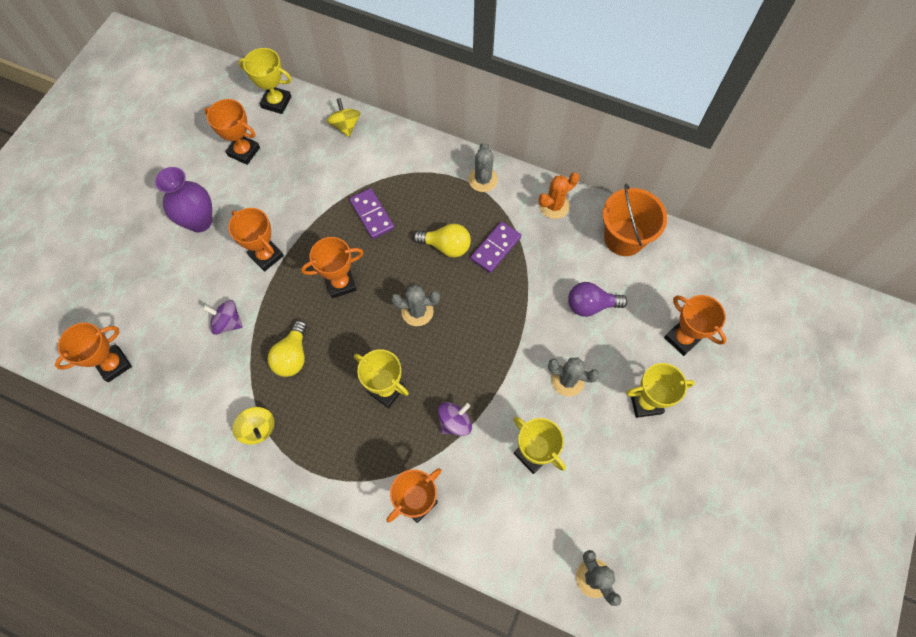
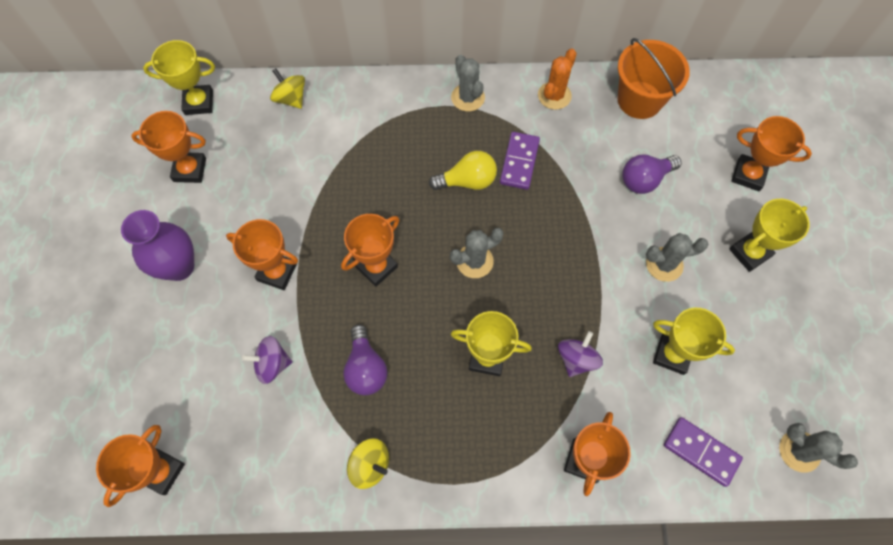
camera: 25 degrees left, 0 degrees up
yellow light bulb [268,320,307,377] -> purple light bulb [343,324,387,395]
purple domino [349,188,394,239] -> purple domino moved to [664,417,743,487]

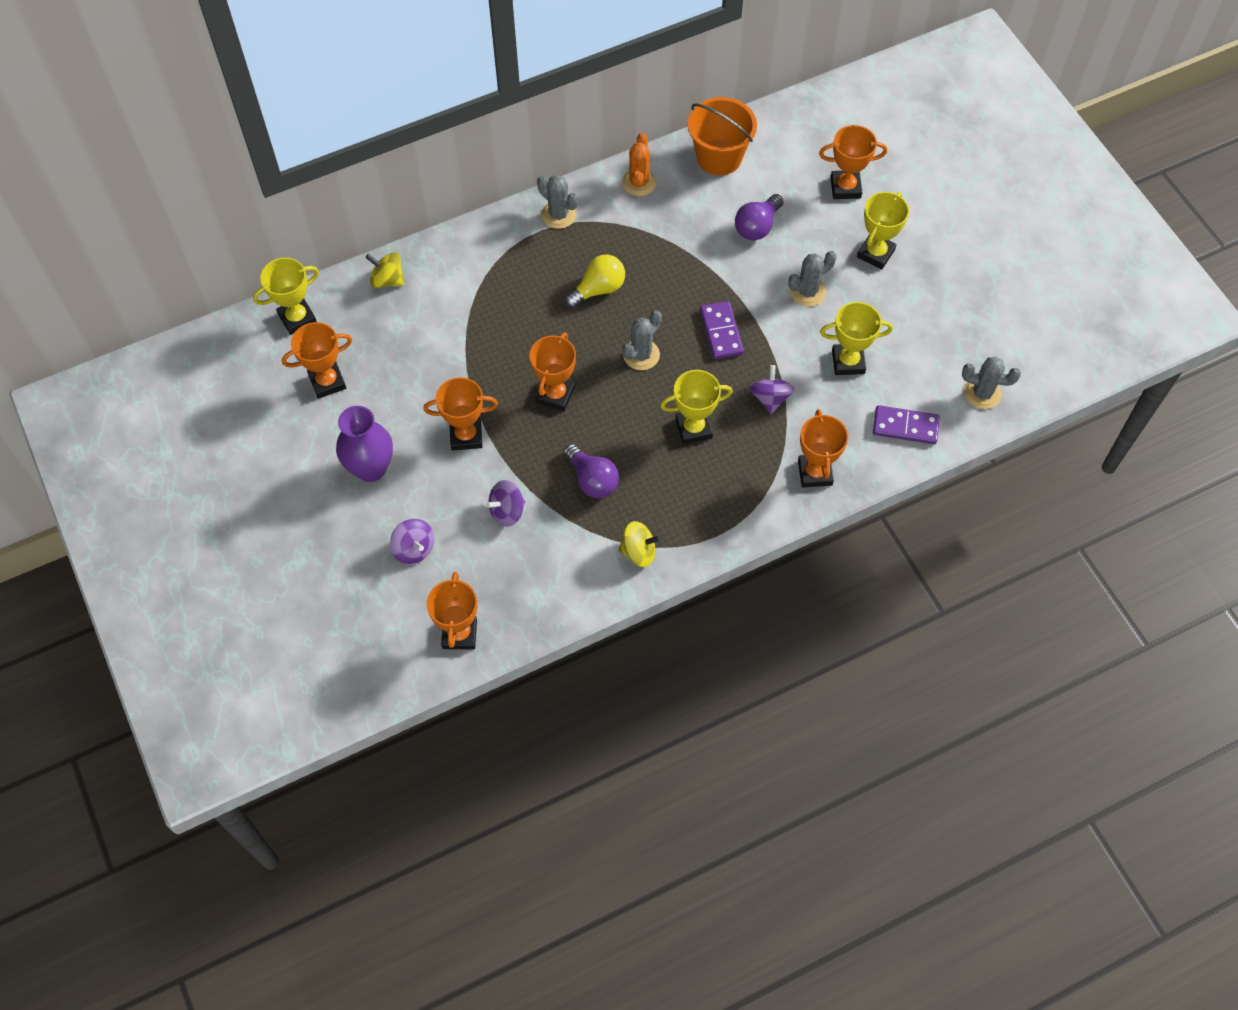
camera: 25 degrees left, 5 degrees down
purple domino [500,132,540,190] -> purple domino moved to [700,301,744,359]
none -> purple spinning top [390,519,434,564]

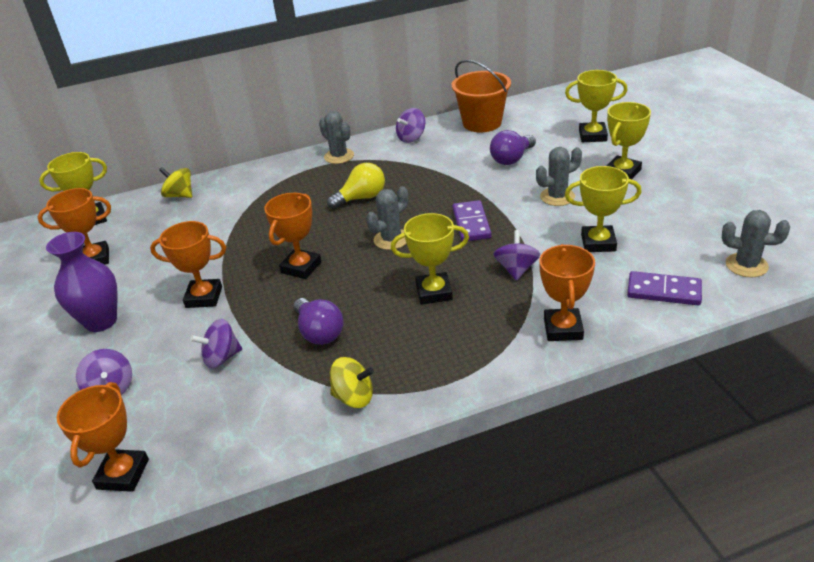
camera: 10 degrees right, 25 degrees down
orange cactus [622,133,656,196] -> purple spinning top [396,108,425,143]
orange trophy [819,125,887,199] -> yellow trophy [565,70,627,142]

